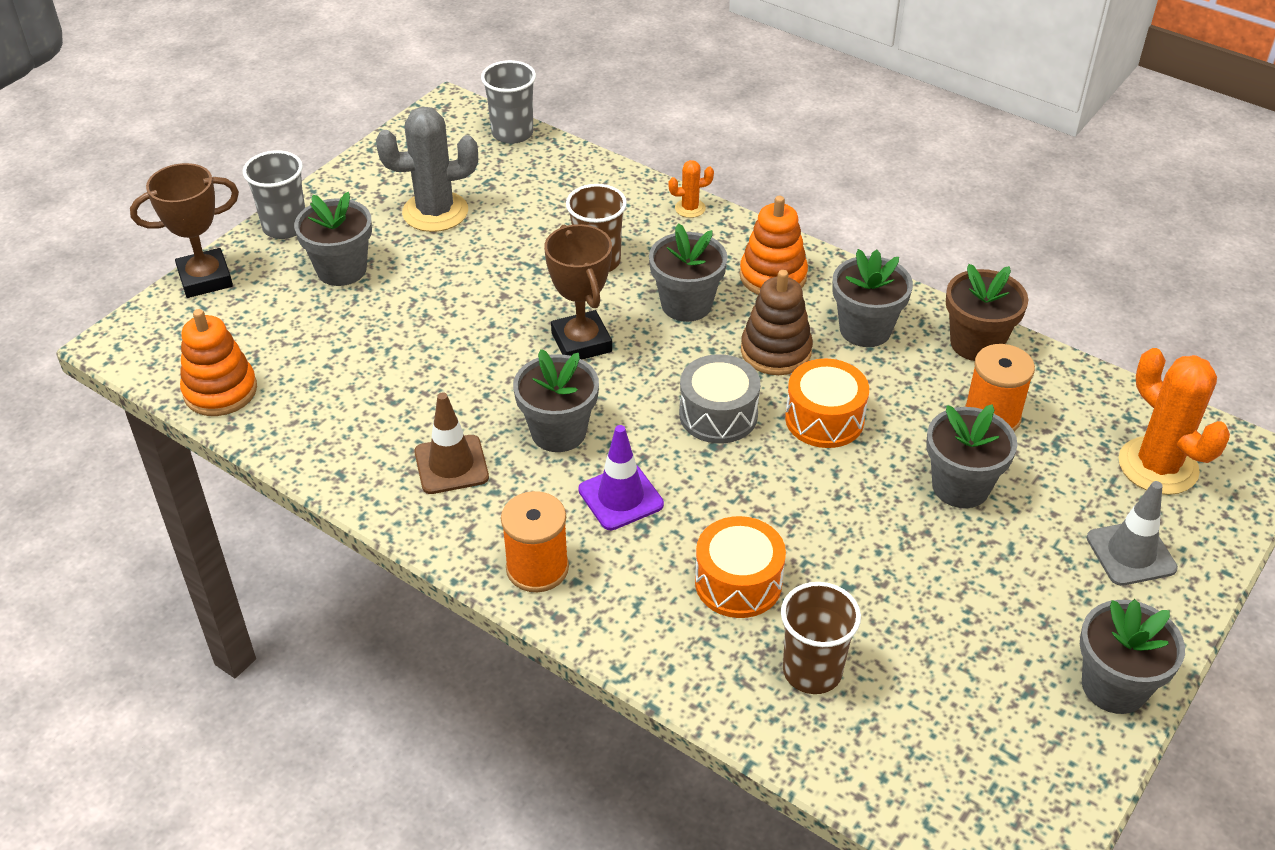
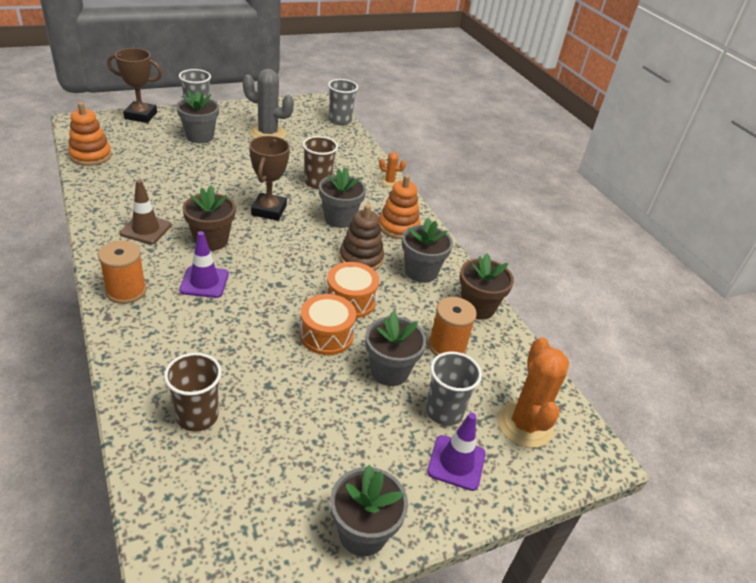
camera: 25 degrees right, 5 degrees down
grey flower pot [513,349,599,452] -> brown flower pot [183,186,235,251]
grey drum [679,354,761,443] -> none
orange drum [695,516,786,618] -> orange drum moved to [300,294,356,355]
grey traffic cone [1087,481,1178,586] -> purple traffic cone [427,413,486,491]
none -> grey cup [426,352,482,426]

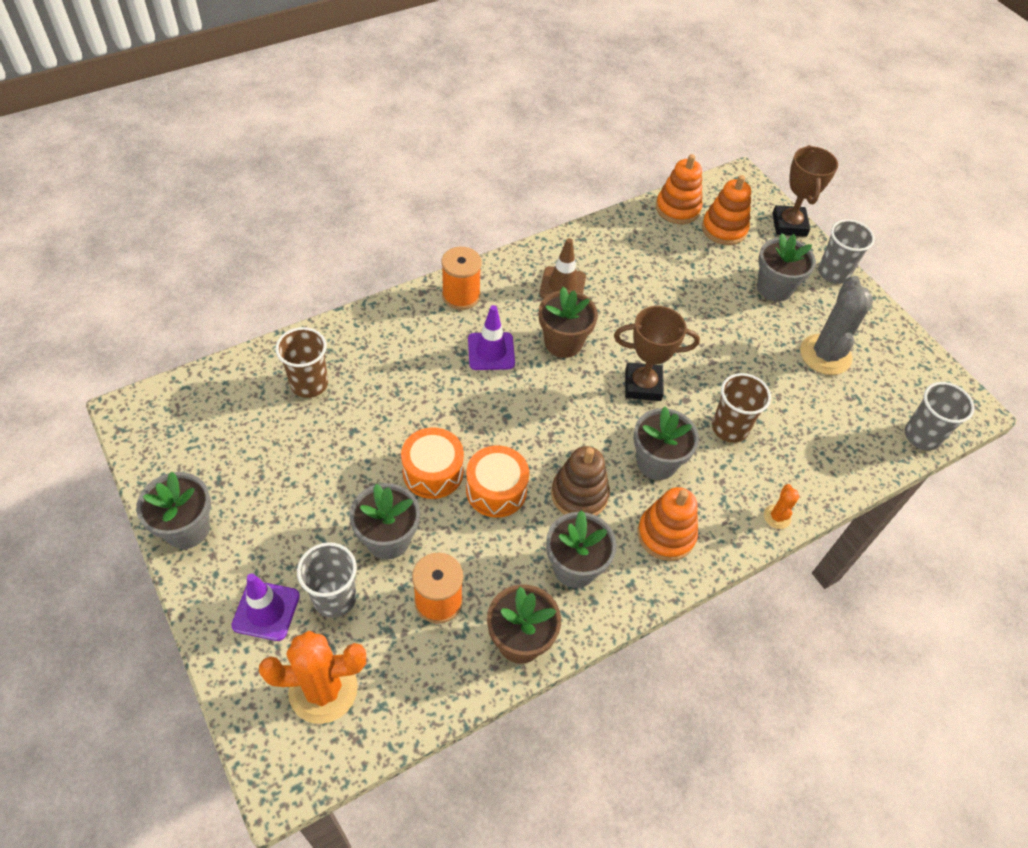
camera: 85 degrees right, 15 degrees up
none -> orange stacking toy [702,175,751,245]

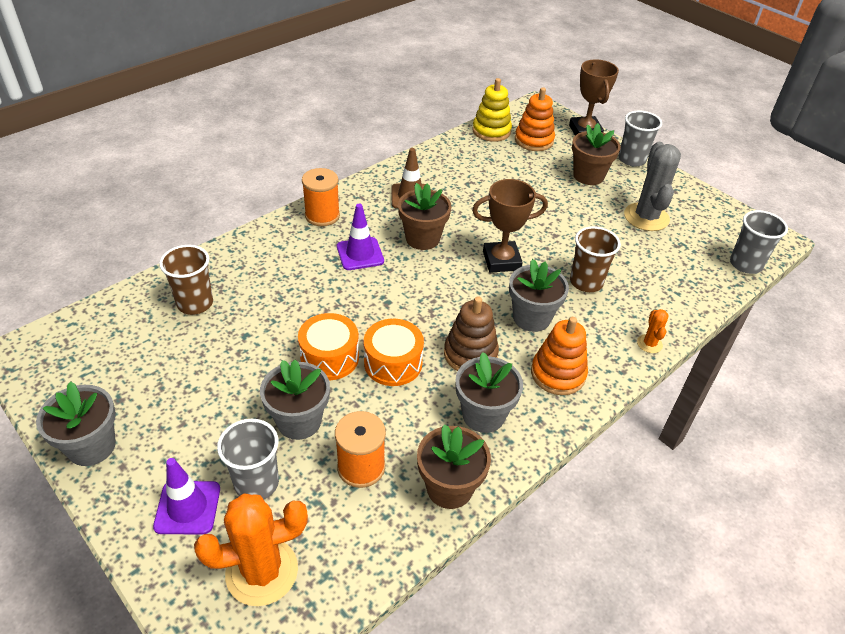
camera: 10 degrees left, 10 degrees down
orange stacking toy [656,154,703,224] -> yellow stacking toy [472,78,512,142]
grey flower pot [757,233,816,302] -> brown flower pot [572,123,621,185]

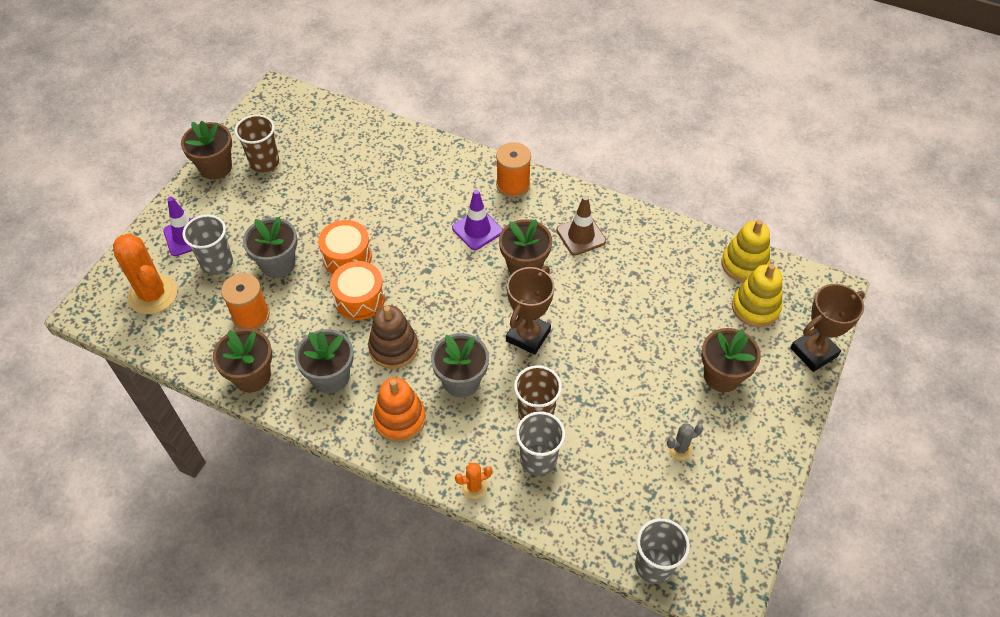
camera: 70 degrees right, 10 degrees up
grey flower pot [36,381,116,466] -> brown flower pot [181,121,232,180]
brown cup [159,245,213,315] -> brown cup moved to [235,115,279,172]
brown trophy [472,179,548,273] -> brown trophy turned 60 degrees clockwise [506,266,554,355]
orange stacking toy [515,87,555,151] -> yellow stacking toy [732,264,782,327]
grey cup [619,110,662,167] -> grey cup moved to [516,411,565,476]
grey cactus [624,142,681,231] -> grey cactus [667,424,703,460], size x0.47

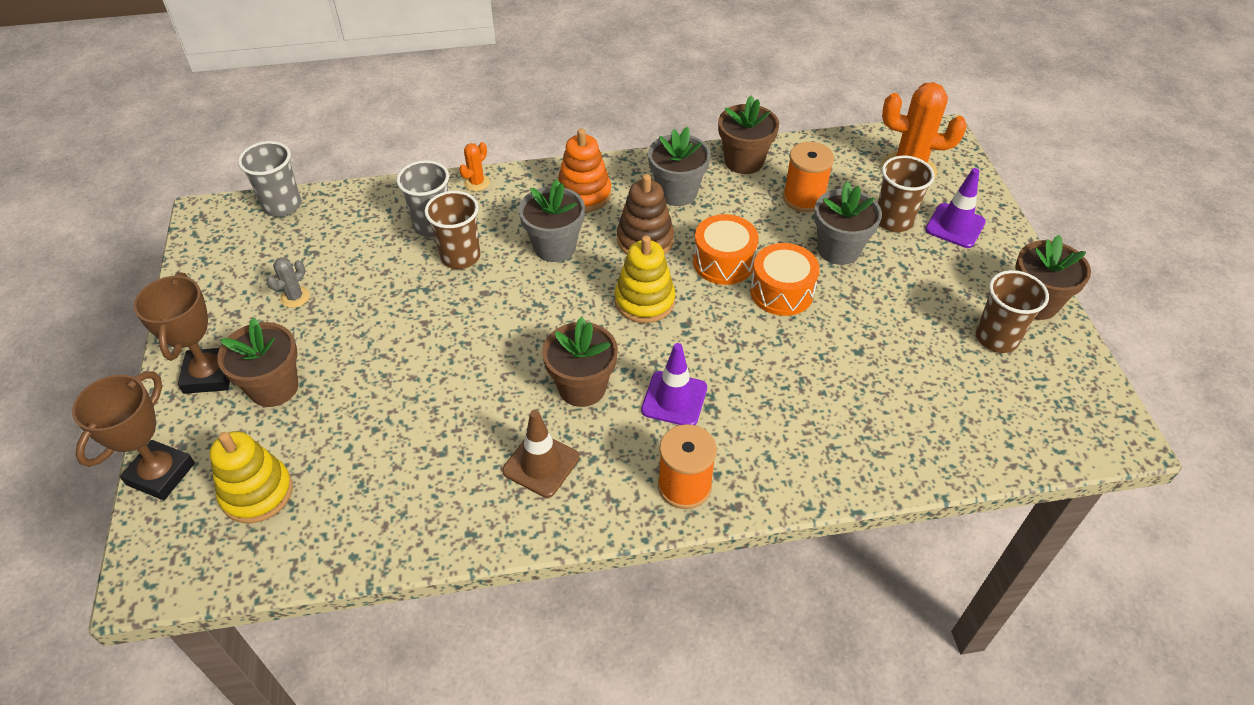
camera: 145 degrees right, 5 degrees down
grey cup [182,215,233,275] -> brown cup [878,156,935,232]
brown trophy [506,266,554,355] -> brown trophy moved to [133,272,230,394]
yellow stacking toy [721,220,770,283] -> yellow stacking toy moved to [615,235,675,323]

